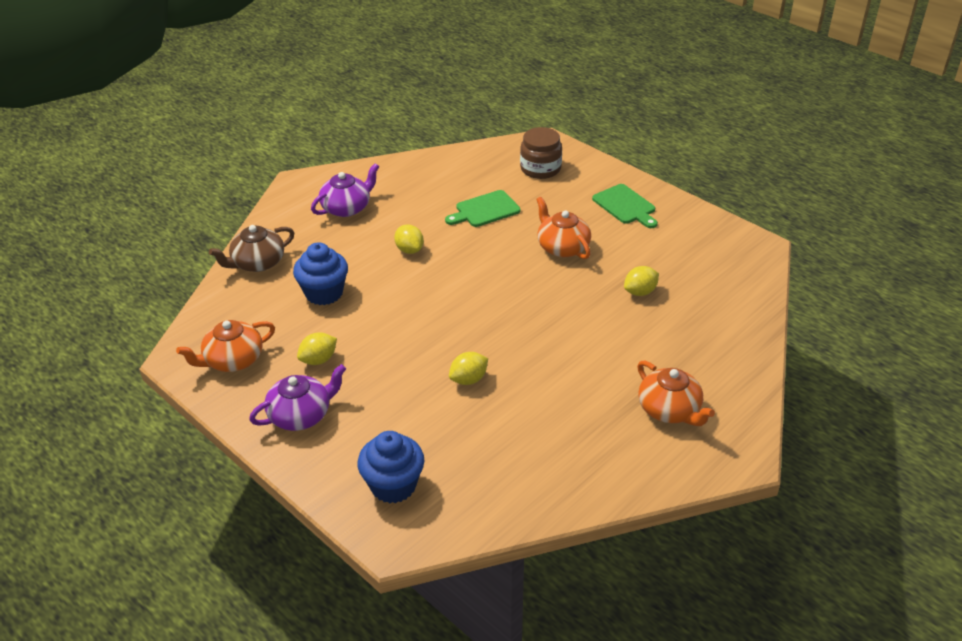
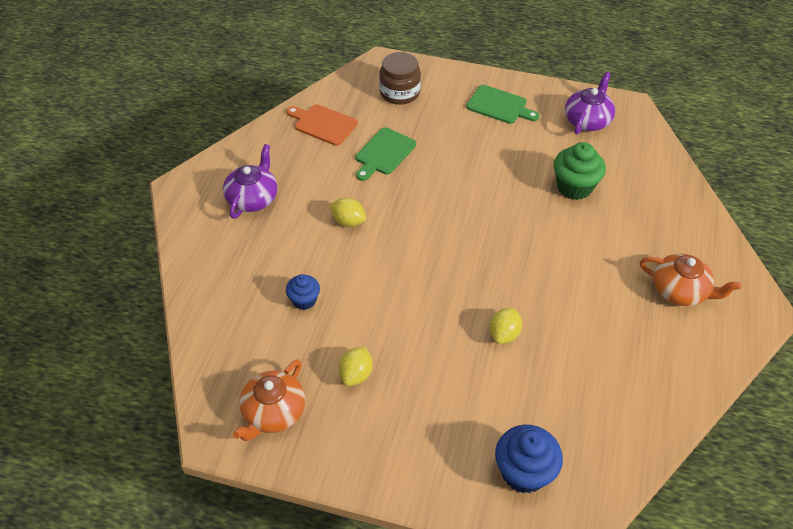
camera: 30 degrees left, 10 degrees up
brown teapot [209,225,294,272] -> none
purple teapot [249,364,346,431] -> purple teapot moved to [565,72,615,134]
blue cupcake [293,242,348,305] -> blue cupcake [286,274,320,310], size x0.60
orange teapot [536,197,591,259] -> none
yellow lemon [624,266,659,296] -> green cupcake [554,142,606,200]
none -> orange cutting board [287,104,357,146]

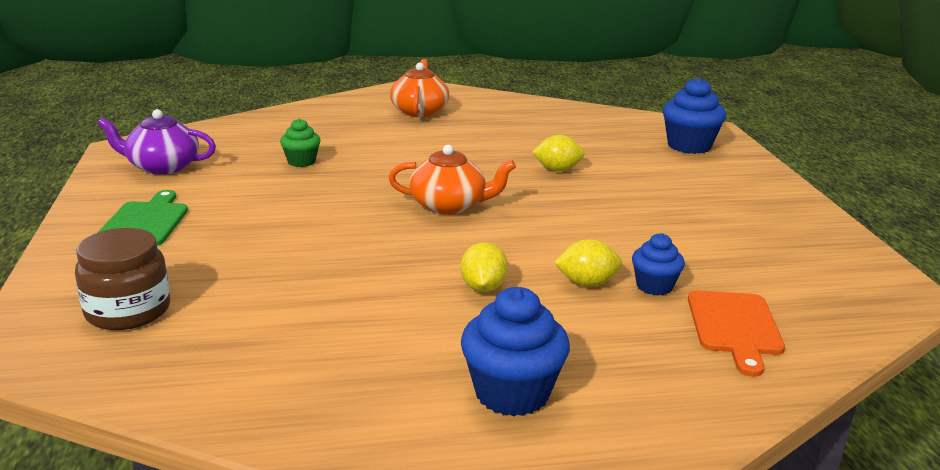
camera: 115 degrees left, 25 degrees down
purple teapot [223,144,277,219] -> blue cupcake [461,287,570,417]
orange teapot [233,360,305,441] -> orange teapot moved to [389,145,516,215]
orange cutting board [287,104,357,146] -> orange cutting board moved to [688,291,785,377]
yellow lemon [338,347,373,386] -> yellow lemon moved to [554,239,622,287]
green cutting board [356,127,416,181] -> none
green cupcake [554,142,606,200] -> green cupcake [280,118,321,167], size x0.60

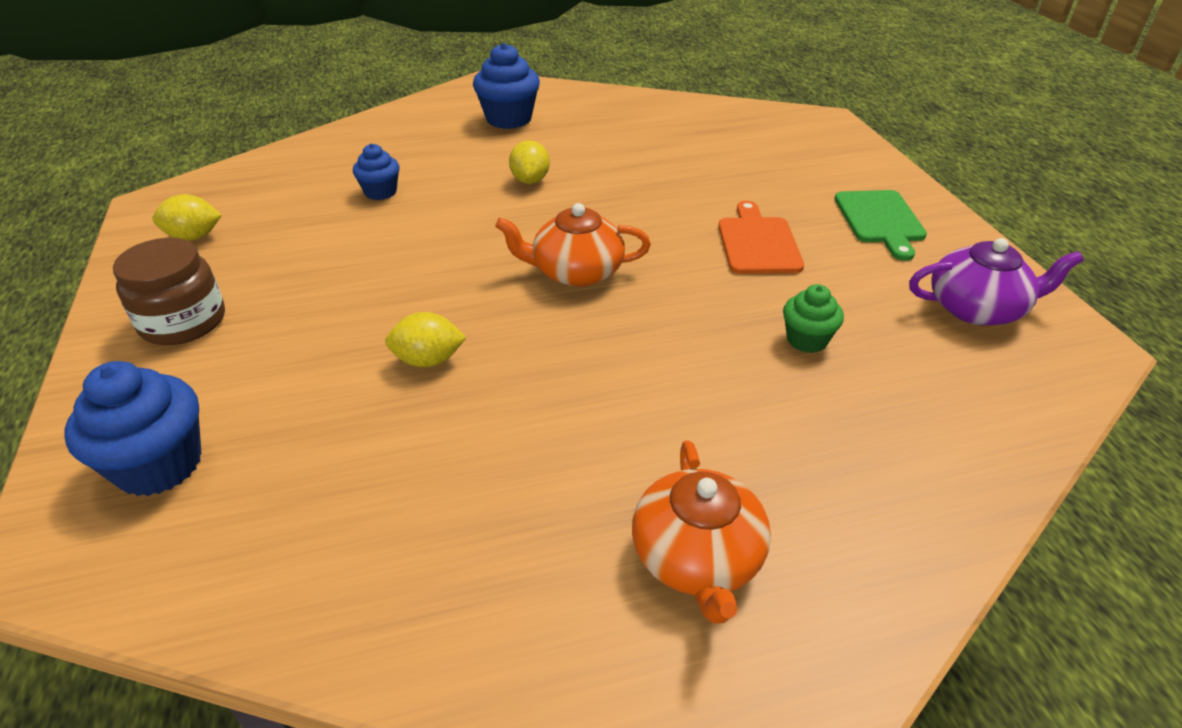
camera: 175 degrees right, 15 degrees up
brown jar [75,228,170,330] -> brown jar moved to [113,238,225,345]
yellow lemon [554,239,622,287] -> yellow lemon moved to [152,194,222,241]
orange cutting board [688,291,785,377] -> orange cutting board moved to [718,201,804,274]

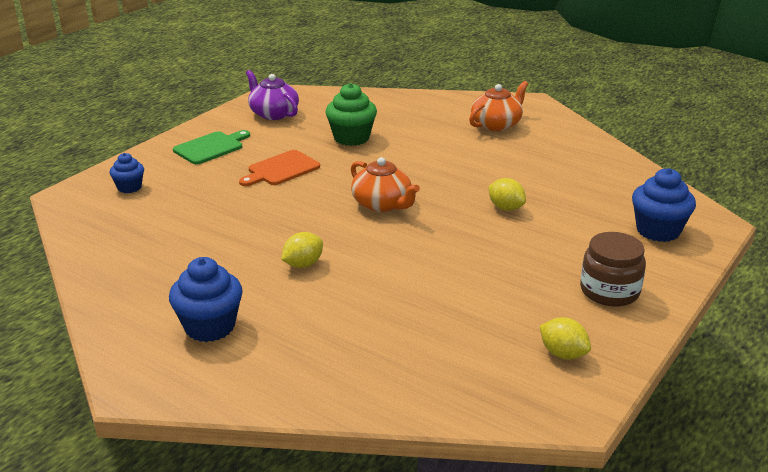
camera: 130 degrees left, 10 degrees down
blue cupcake [353,144,399,200] -> blue cupcake moved to [110,153,144,193]
green cupcake [783,284,844,353] -> green cupcake [325,83,377,146], size x1.68

